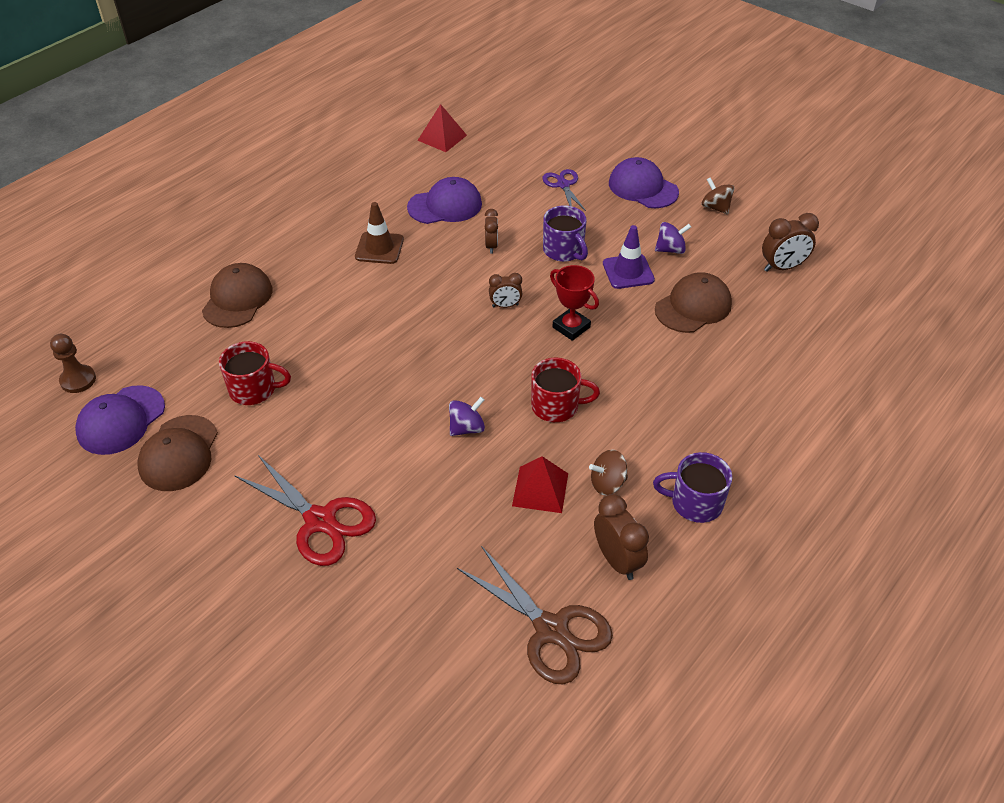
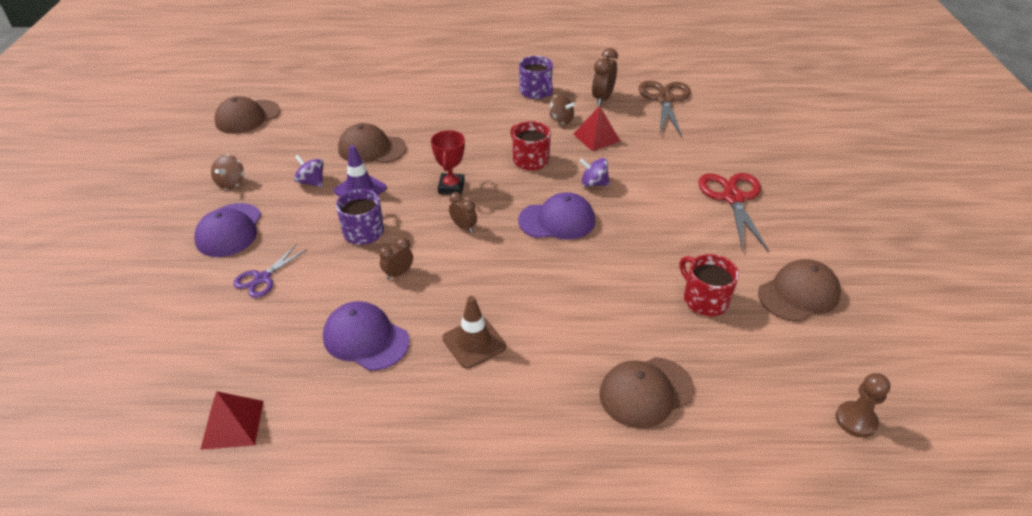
camera: 130 degrees left, 5 degrees down
purple cap [75,385,165,455] -> purple cap moved to [518,192,595,240]
brown clock [762,213,819,272] -> none
none -> brown cap [214,96,280,134]

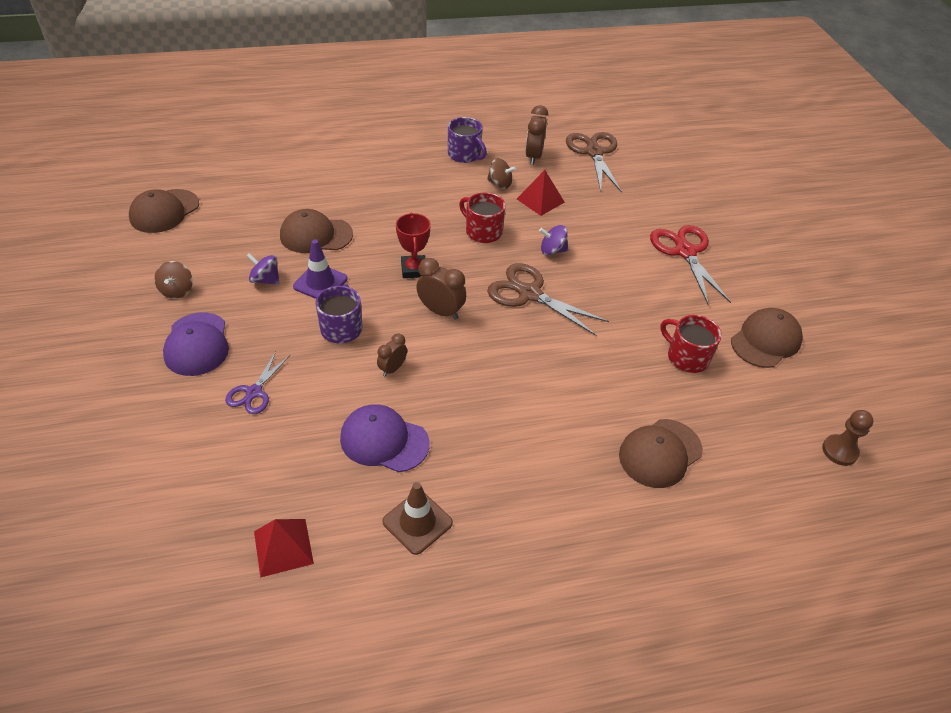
camera: 15 degrees left, 5 degrees up
brown traffic cone [442,296,506,369] -> brown traffic cone moved to [382,482,453,555]
brown clock [449,192,477,233] -> brown clock [416,258,466,320], size x1.59
purple cap [518,192,595,240] -> brown scissors [487,263,609,336]

